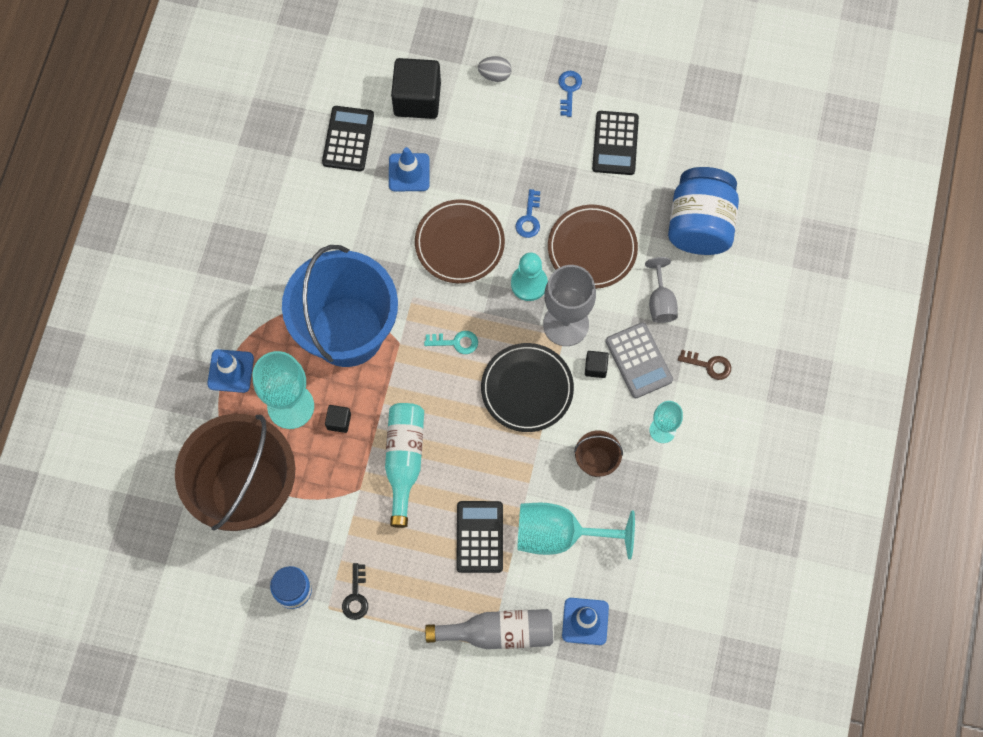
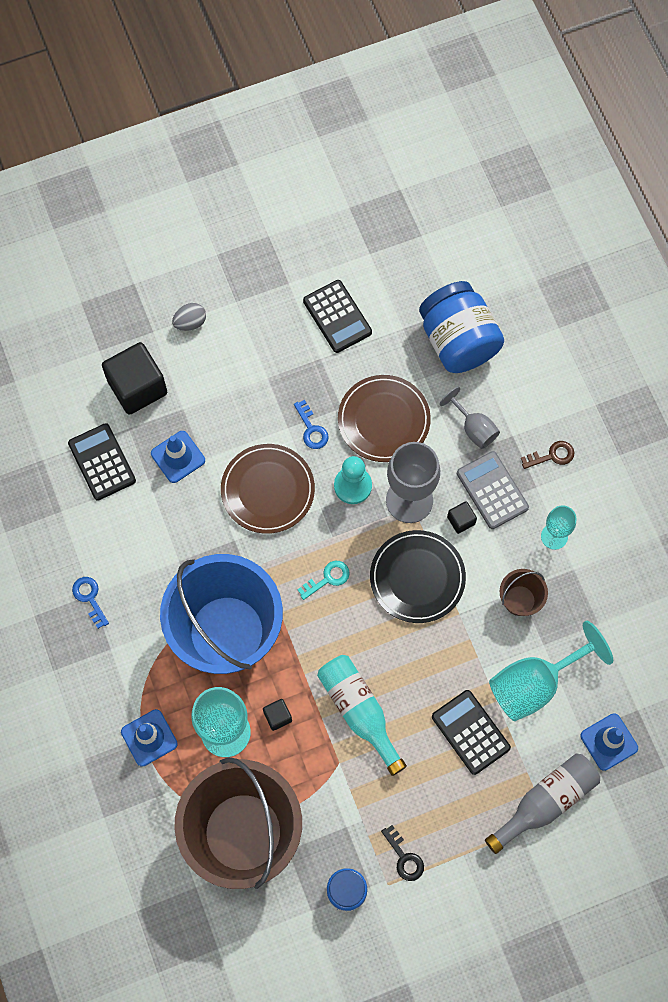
camera: 35 degrees left, 0 degrees up
blue key [559,71,582,117] -> blue key moved to [72,577,109,629]
grey calculator [606,322,673,398] -> grey calculator turned 150 degrees counterclockwise [457,451,529,529]

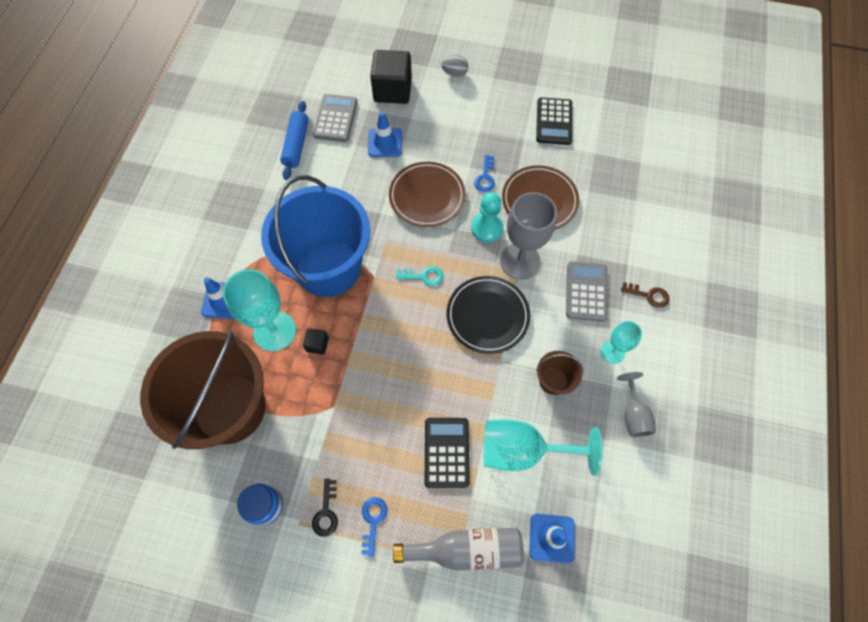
camera: 35 degrees right, 5 degrees down
black calculator [68,423,136,500] -> grey calculator [313,94,358,142]
blue key [72,577,109,629] -> blue key moved to [362,497,388,557]
turquoise bottle [317,655,407,776] -> none
blue jar [419,281,504,373] -> none
grey goblet [440,387,500,449] -> grey goblet moved to [617,372,656,437]
black cube [447,501,477,534] -> none
none -> blue rolling pin [280,101,309,180]

